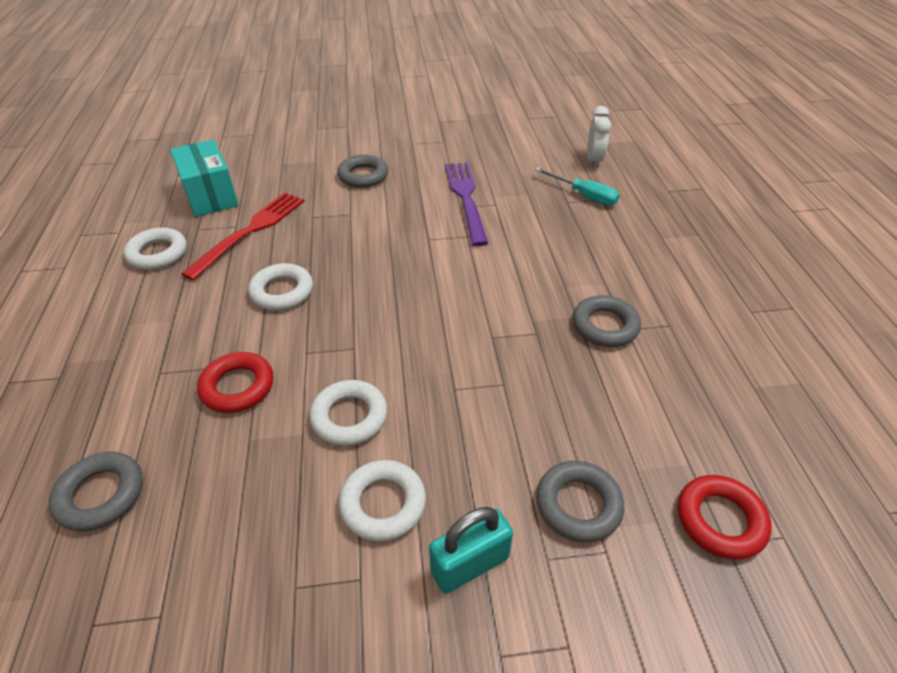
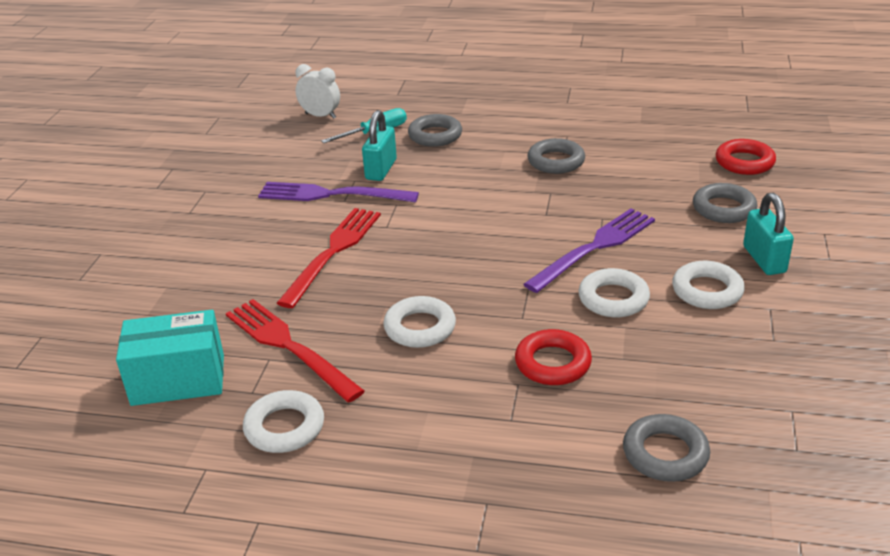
camera: 70 degrees left, 10 degrees down
grey ring [337,155,388,188] -> grey ring moved to [408,114,462,147]
none -> red fork [277,208,381,308]
none -> turquoise padlock [362,110,397,181]
none -> purple fork [523,208,655,293]

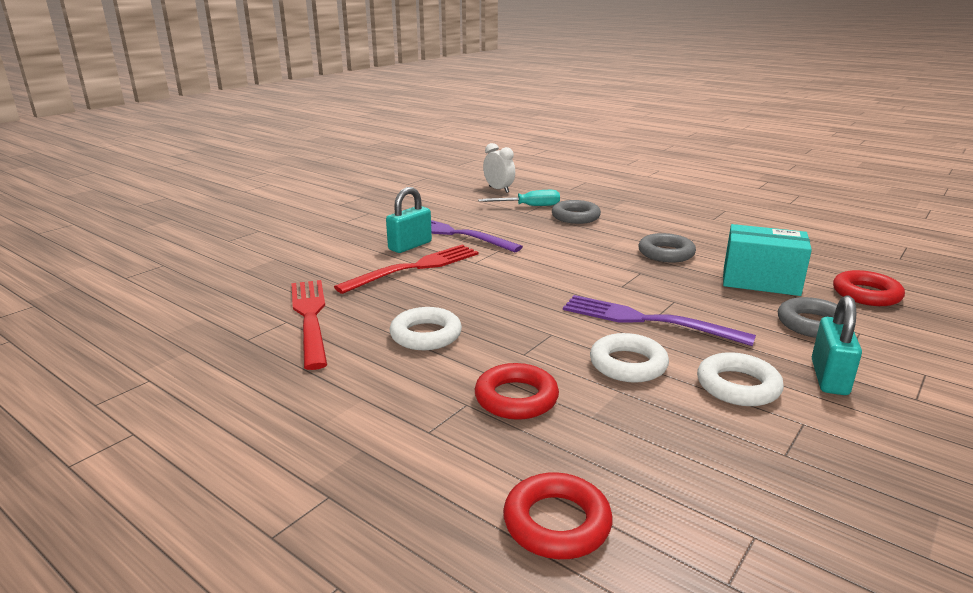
camera: 25 degrees right, 10 degrees down
turquoise box [116,310,224,406] -> turquoise box moved to [723,224,812,296]
white ring [243,390,324,453] -> none
turquoise padlock [362,110,397,181] -> turquoise padlock moved to [386,187,432,253]
purple fork [523,208,655,293] -> purple fork turned 135 degrees counterclockwise [563,295,756,346]
grey ring [623,414,710,482] -> red ring [503,472,613,559]

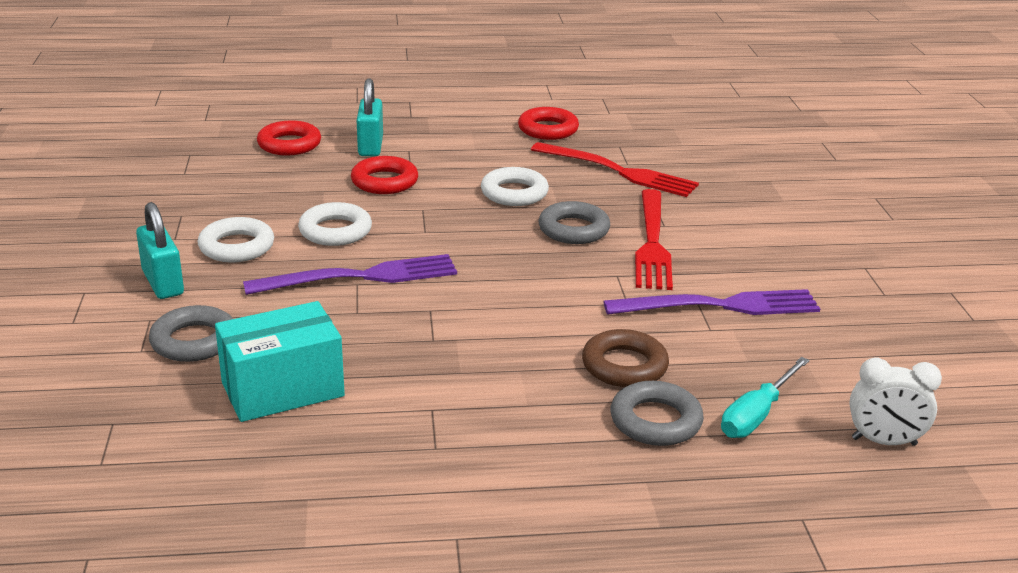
camera: 135 degrees right, 5 degrees up
turquoise padlock [386,187,432,253] -> turquoise padlock moved to [357,78,383,156]
grey ring [638,233,696,262] -> grey ring moved to [539,201,610,244]
red ring [833,270,905,306] -> red ring moved to [518,107,579,140]
none -> brown ring [582,329,669,387]

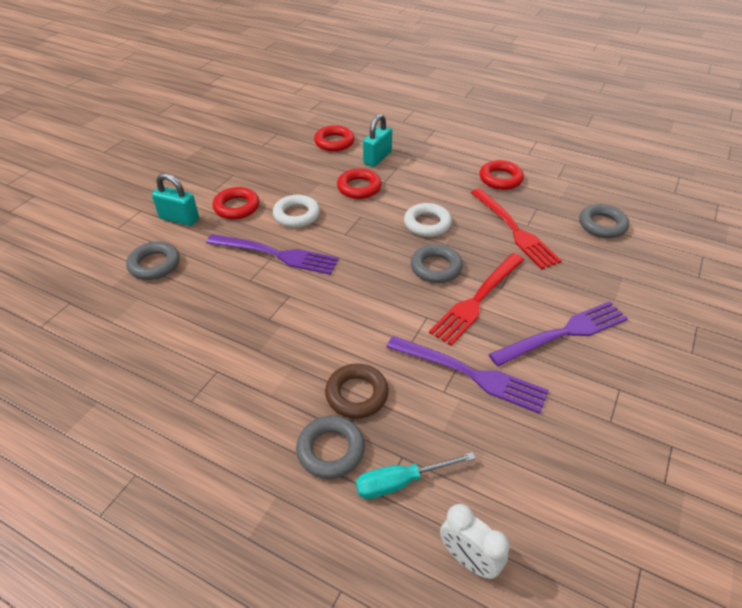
camera: 35 degrees right, 15 degrees up
turquoise padlock [136,202,184,299] -> turquoise padlock turned 75 degrees counterclockwise [152,173,199,226]
white ring [198,217,274,262] -> red ring [213,187,259,219]
turquoise box [215,301,345,422] -> none
none -> purple fork [489,301,628,366]
none -> grey ring [579,204,629,238]

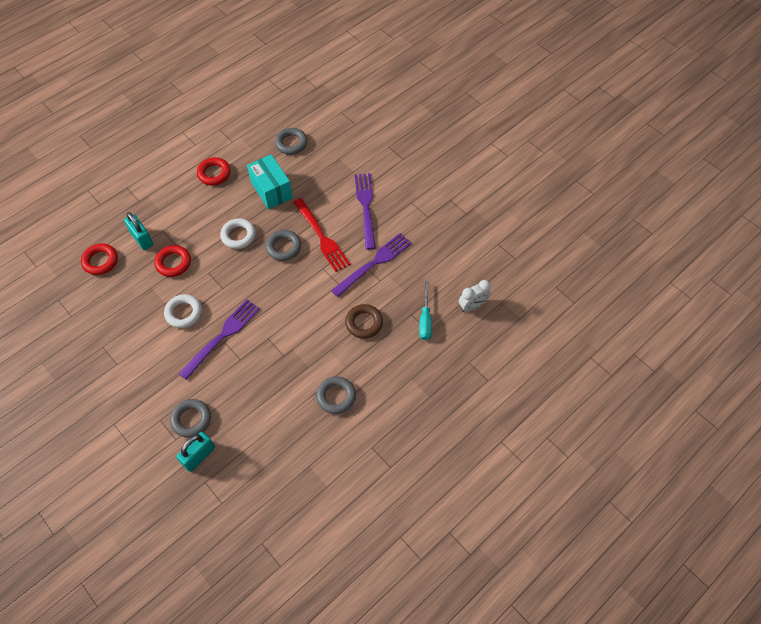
camera: 70 degrees left, 15 degrees up
turquoise padlock [152,173,199,226] -> turquoise padlock moved to [176,432,215,472]
red ring [213,187,259,219] -> none
grey ring [296,416,365,479] -> grey ring moved to [316,376,356,414]
red fork [471,188,562,269] -> turquoise box [247,154,293,209]

